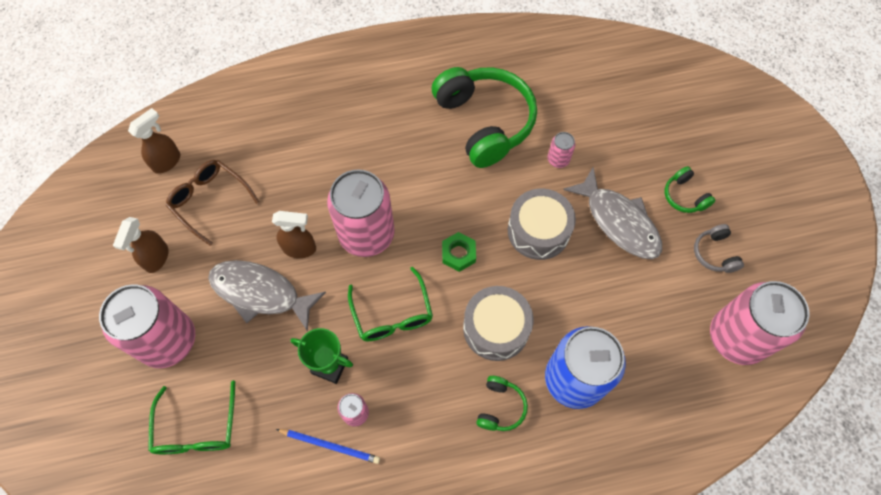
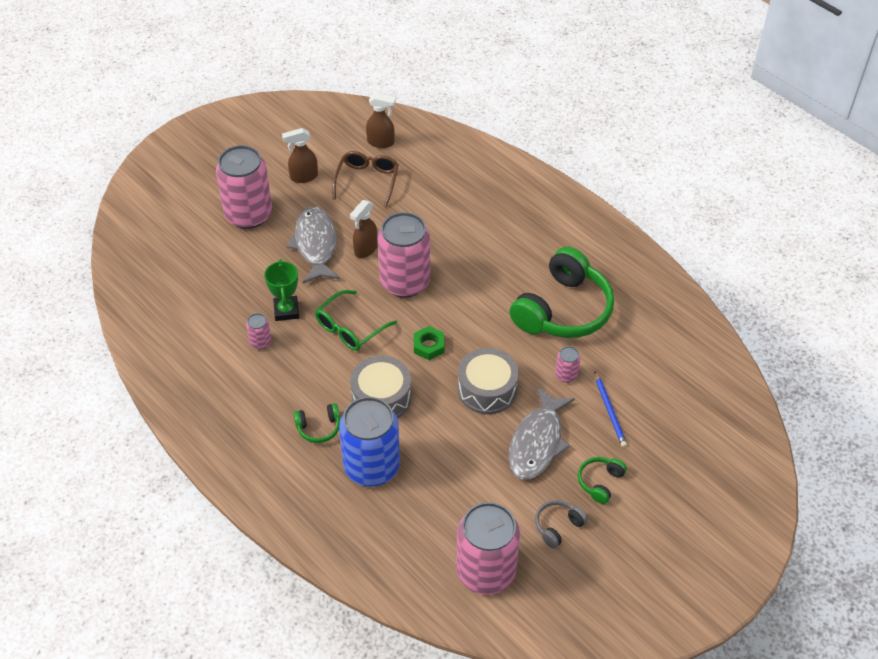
camera: 60 degrees right, 15 degrees down
green glasses [148,380,235,454] -> none
brown spray bottle [272,211,316,258] -> brown spray bottle turned 60 degrees clockwise [350,200,378,258]
blue pencil [276,429,380,464] -> blue pencil moved to [595,372,627,447]

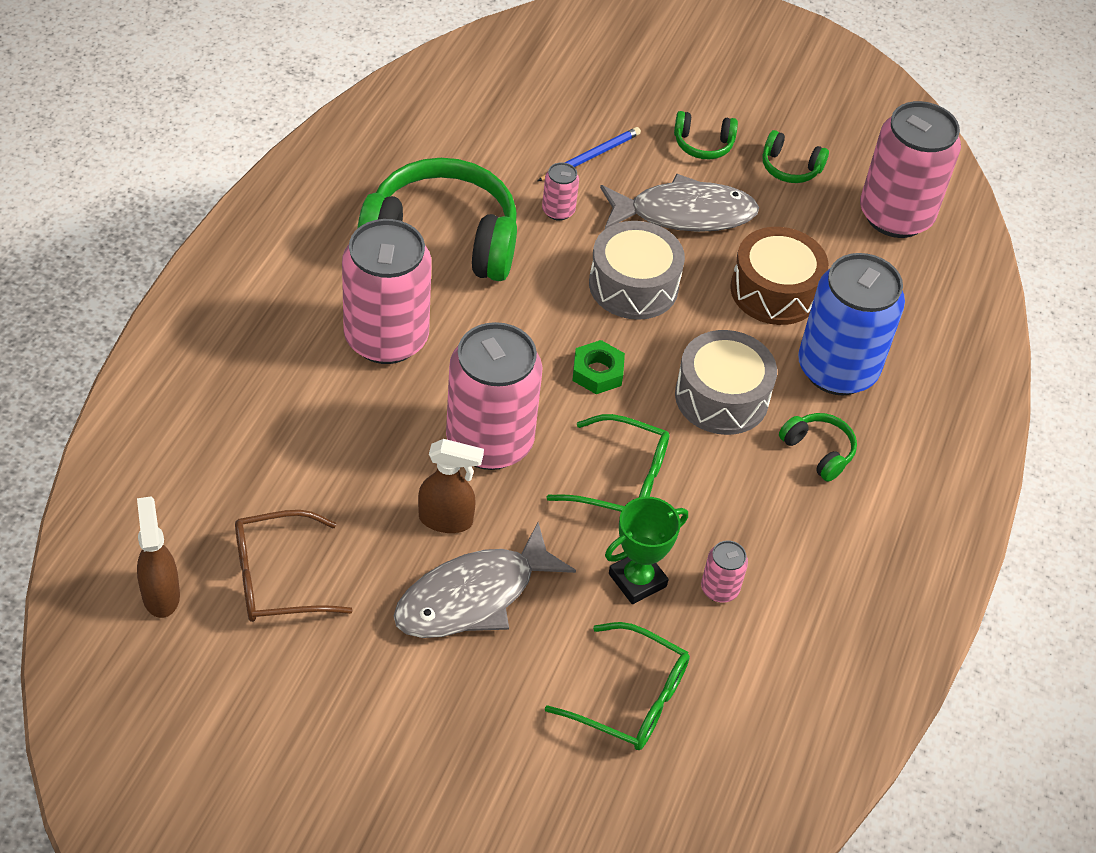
camera: 120 degrees left, 0 degrees up
pink can [216,145,272,229] -> pink can moved to [342,219,432,364]
brown spray bottle [282,128,318,183] -> none
grey headphones [535,500,588,549] -> green headphones [762,130,829,183]
none -> green glasses [545,622,690,750]
none -> brown drum [730,227,828,325]

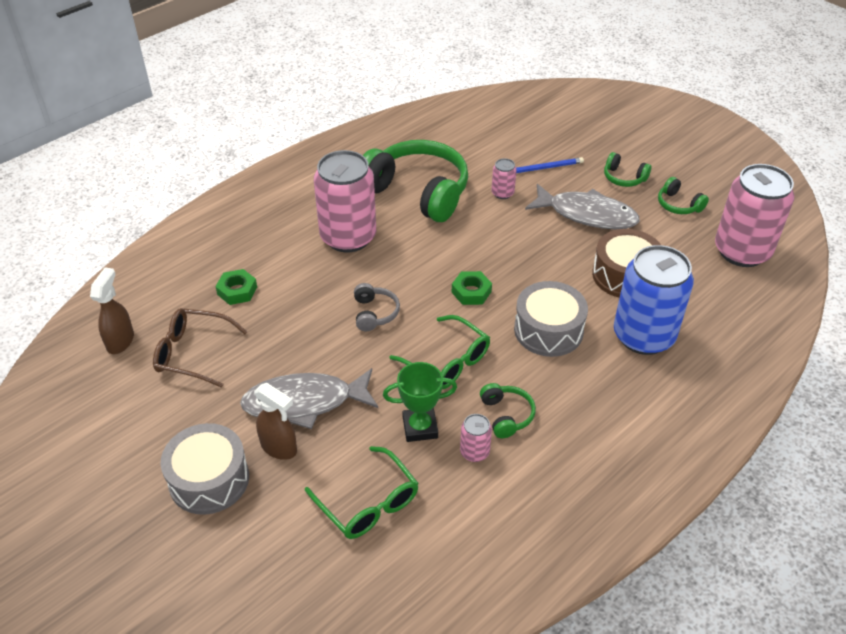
camera: 30 degrees right, 5 degrees down
brown spray bottle [418,439,484,533] -> brown spray bottle moved to [254,383,297,460]
pink can [446,322,543,470] -> grey headphones [354,283,400,331]
grey drum [589,221,685,320] -> grey drum moved to [161,423,249,515]
green headphones [779,413,857,482] -> green headphones moved to [480,383,536,438]
none -> green nut [215,269,257,305]

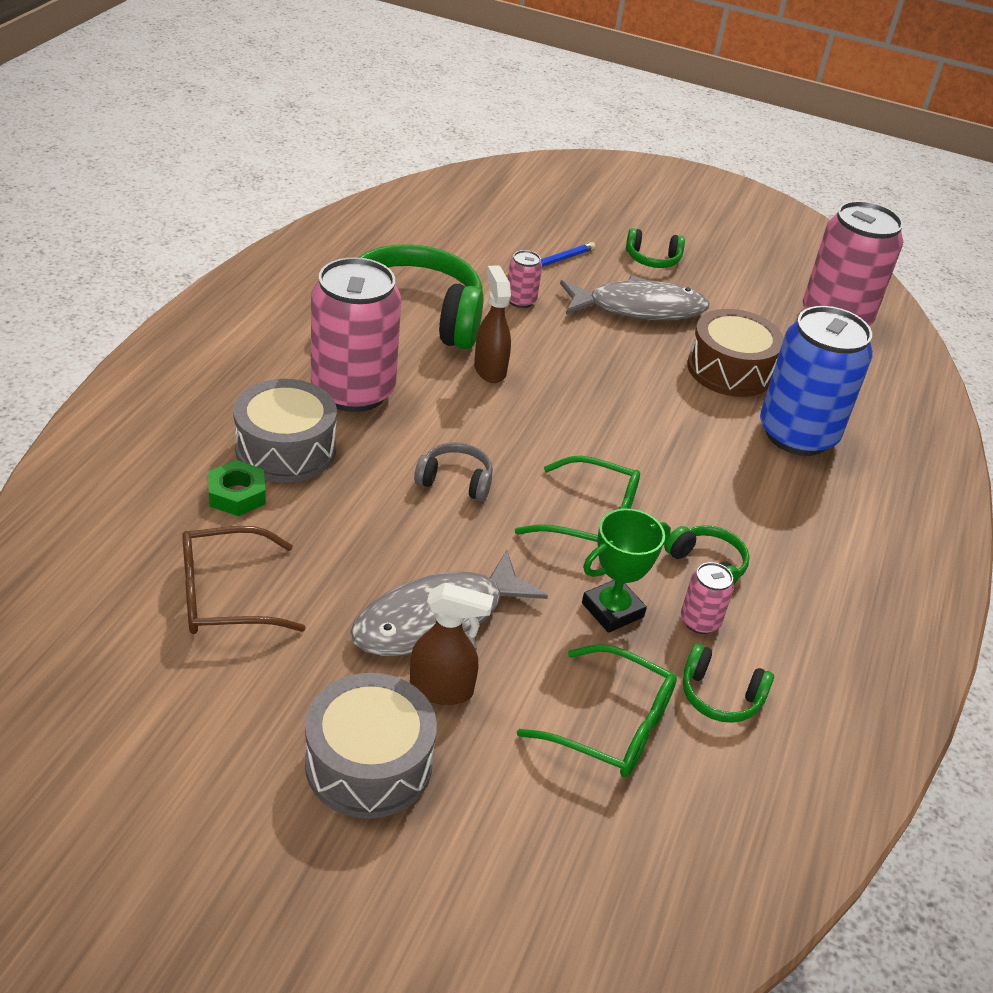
camera: 30 degrees left, 5 degrees down
brown spray bottle [90,268,134,354] -> brown spray bottle moved to [474,265,511,383]
grey headphones [354,283,400,331] -> grey headphones turned 45 degrees counterclockwise [414,442,493,501]
green nut [452,271,492,305] -> none
grey drum [514,281,588,357] -> grey drum moved to [233,379,337,483]
green headphones [658,177,709,214] -> green headphones moved to [683,644,774,723]

